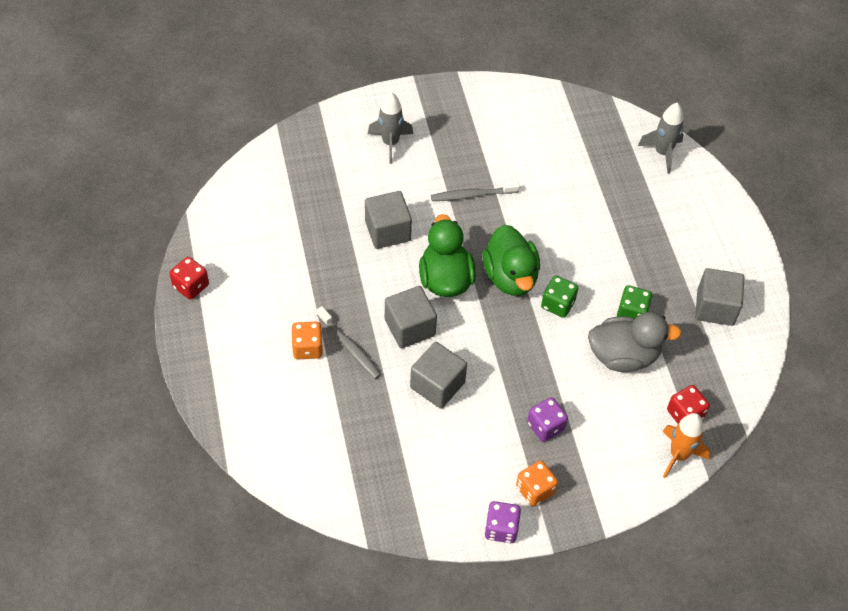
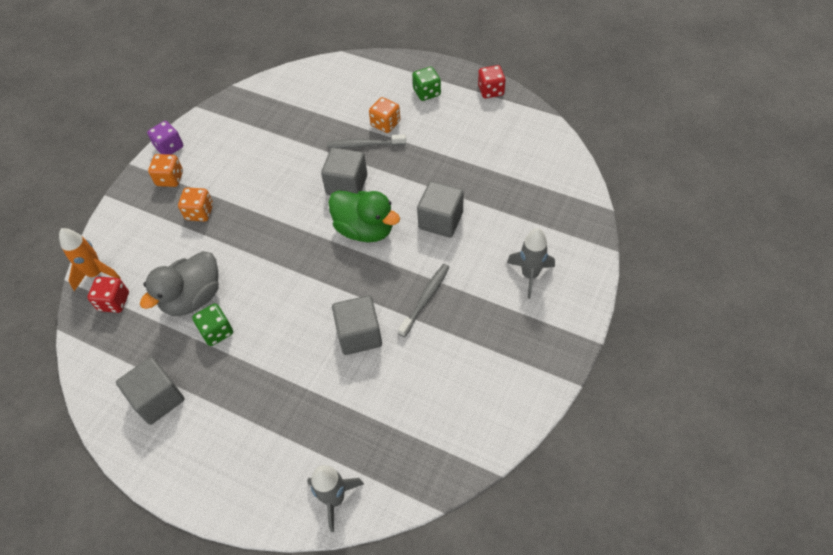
camera: 135 degrees right, 0 degrees up
grey cube [410,342,467,409] -> grey cube moved to [332,295,382,355]
green duck [483,225,540,296] -> none
purple dice [527,397,568,442] -> orange dice [178,188,213,221]
green dice [541,276,578,318] -> green dice moved to [412,67,441,101]

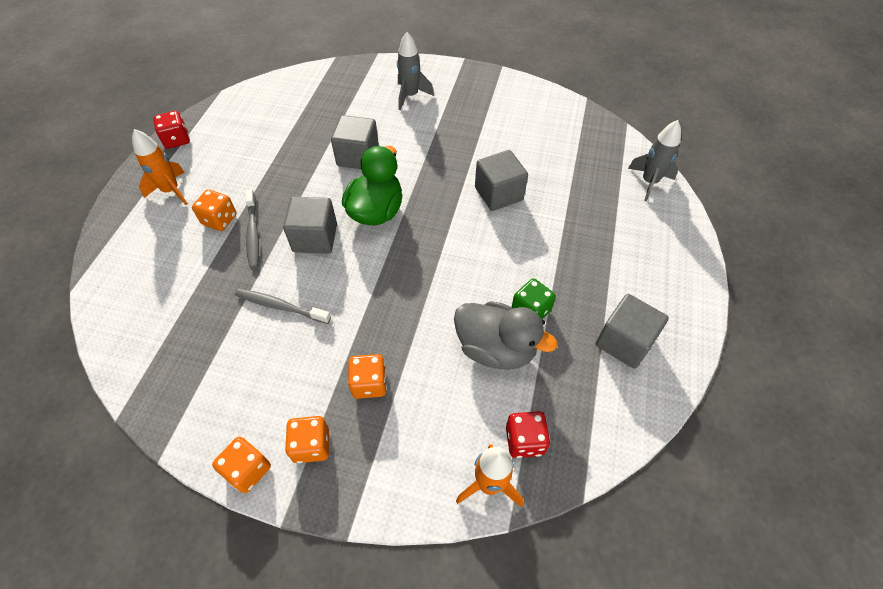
camera: 105 degrees left, 0 degrees up
purple dice [147,121,183,155] -> orange dice [212,437,271,493]
grey toothbrush [398,264,449,337] -> grey toothbrush moved to [235,289,331,324]
green dice [412,67,441,101] -> orange rocket [132,129,188,205]

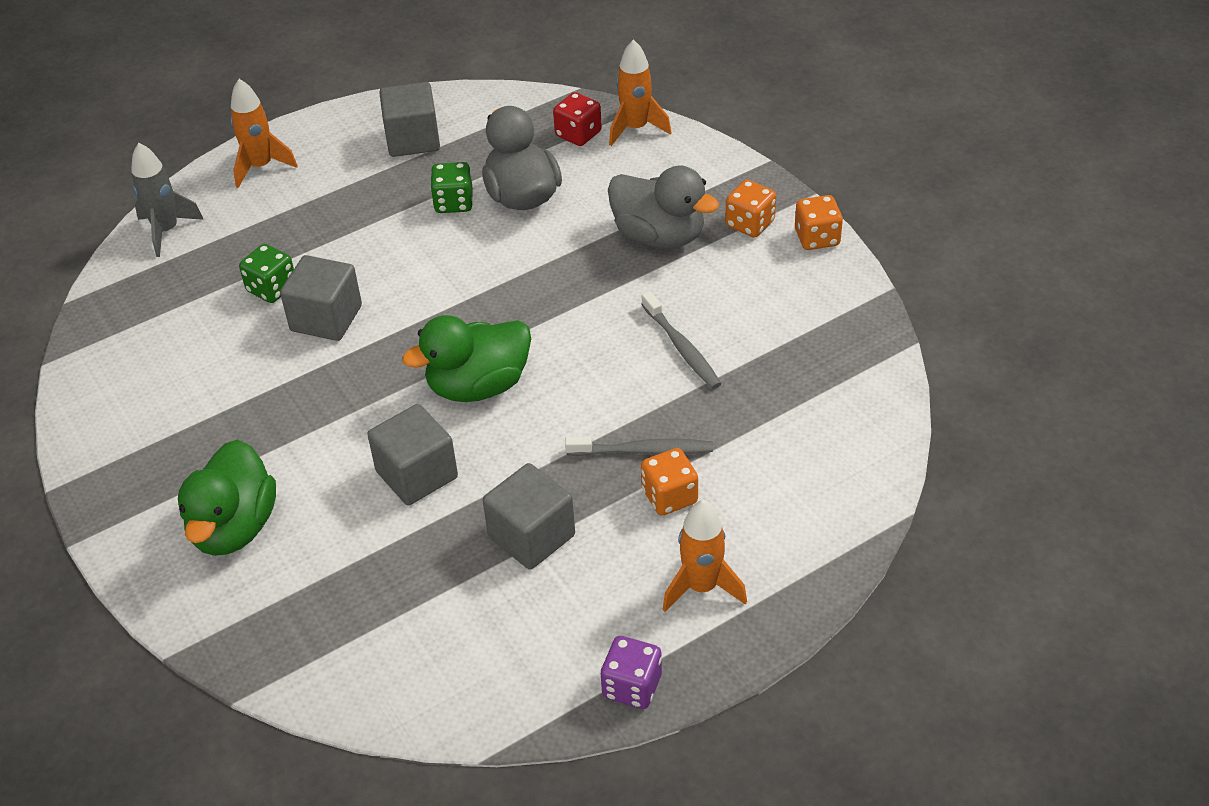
camera: 135 degrees left, 10 degrees down
red dice [153,111,190,149] -> purple dice [601,636,662,709]
grey toothbrush [245,189,259,268] -> grey toothbrush turned 60 degrees clockwise [565,436,713,456]
grey cube [283,197,337,254] -> grey cube moved to [483,463,575,570]
orange dice [348,354,387,399] -> grey duck [608,166,719,248]
grey rocket [397,32,434,110] -> green duck [178,439,276,556]
none -> orange rocket [231,79,298,188]
none -> green dice [239,244,294,303]

